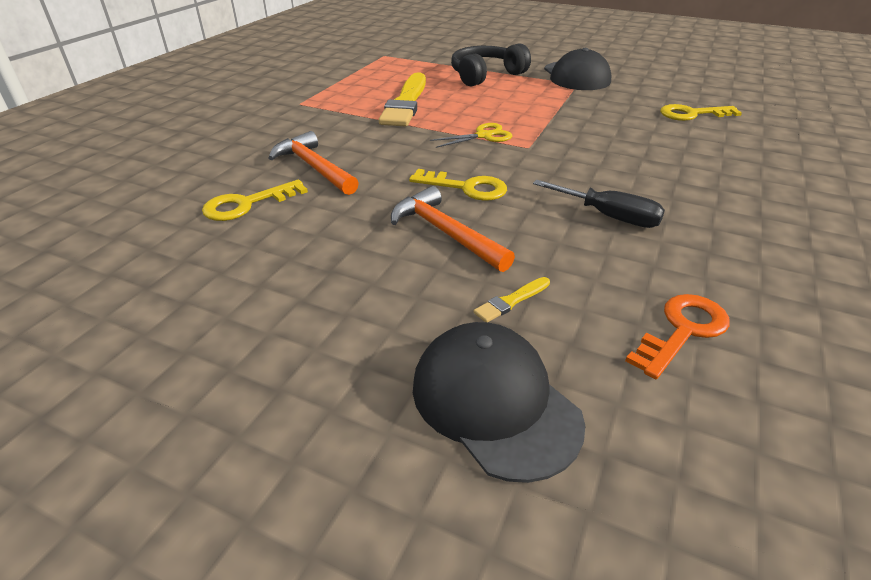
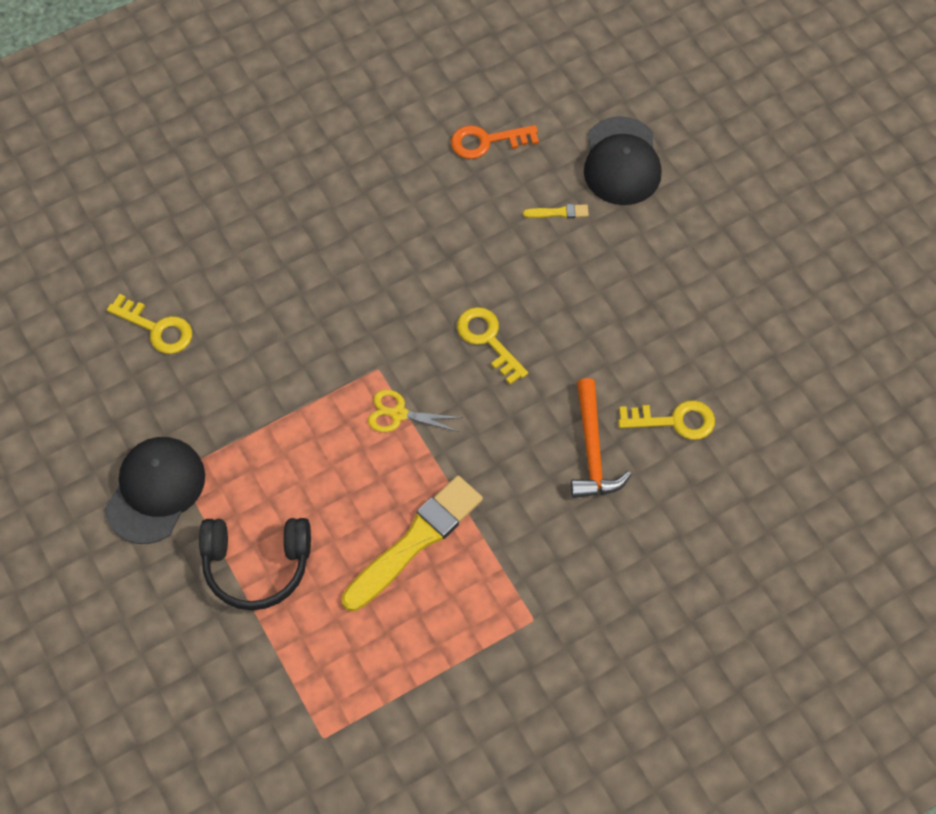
camera: 145 degrees left, 25 degrees up
orange hammer [391,186,515,272] -> none
black screwdriver [533,180,665,228] -> none

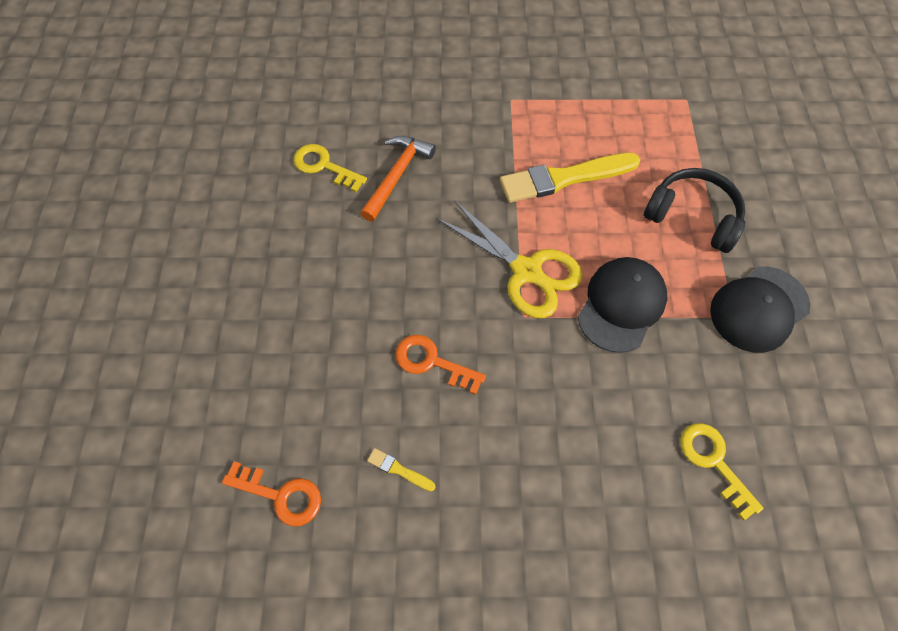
camera: 150 degrees left, 0 degrees up
yellow scissors [368,389,463,432] -> yellow scissors [437,200,583,318], size x1.88
yellow key [457,307,528,385] -> none
yellow brush [523,204,589,218] -> yellow brush moved to [367,448,436,491]
black cap [584,116,662,205] -> black cap moved to [578,257,667,353]
none -> orange key [395,335,486,395]

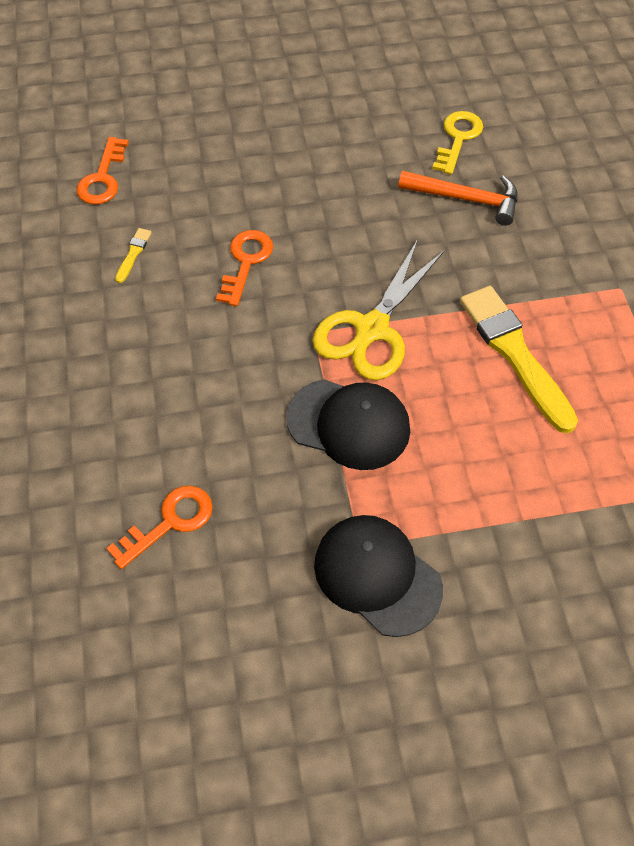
camera: 80 degrees right, 5 degrees down
black headphones [643,168,745,253] -> none
yellow key [680,423,764,521] -> orange key [106,486,213,569]

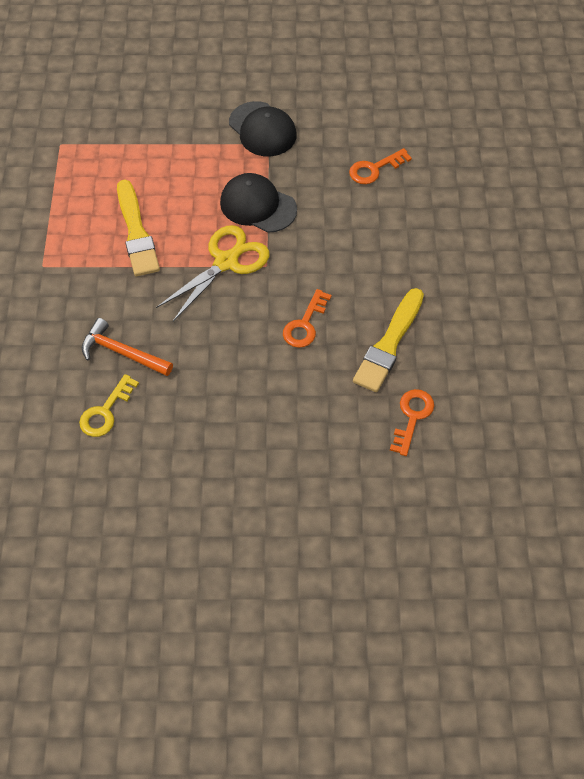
camera: 170 degrees left, 0 degrees up
yellow brush [115,228,152,283] -> yellow brush [353,288,424,392], size x2.44

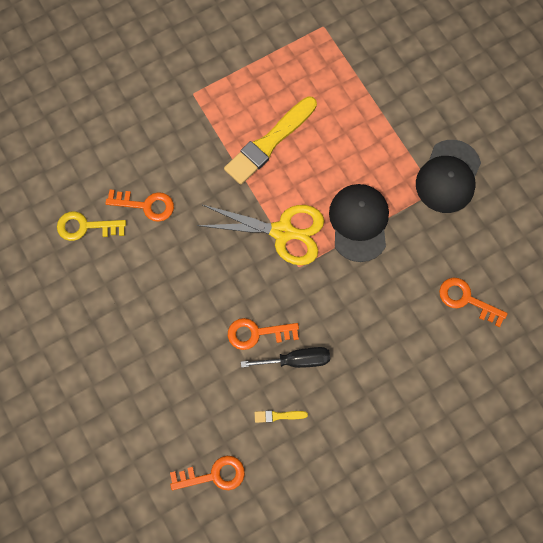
camera: 60 degrees right, 15 degrees up
orange hammer [82,318,173,376] -> orange key [105,190,174,222]
yellow brush [353,288,424,392] -> yellow brush [255,410,308,423], size x0.41
none -> black screwdriver [241,347,330,368]

